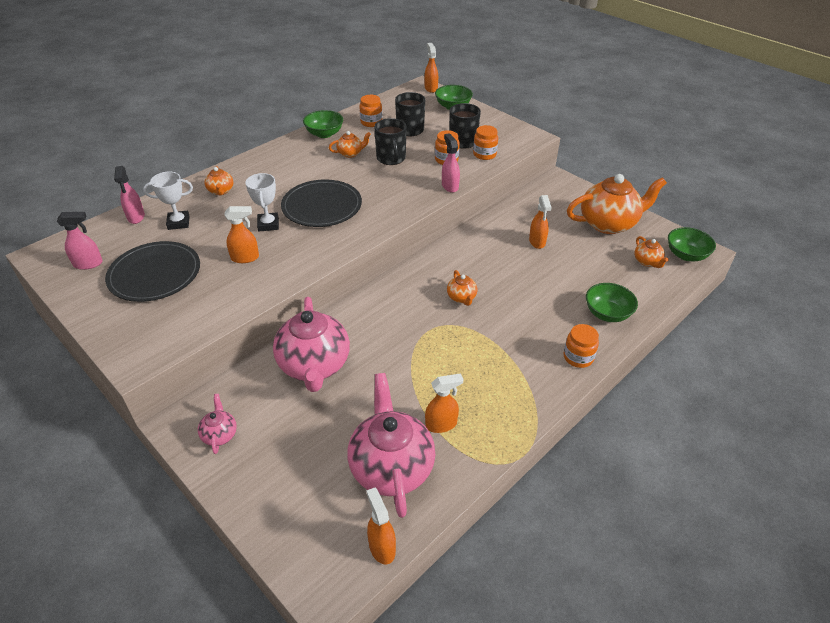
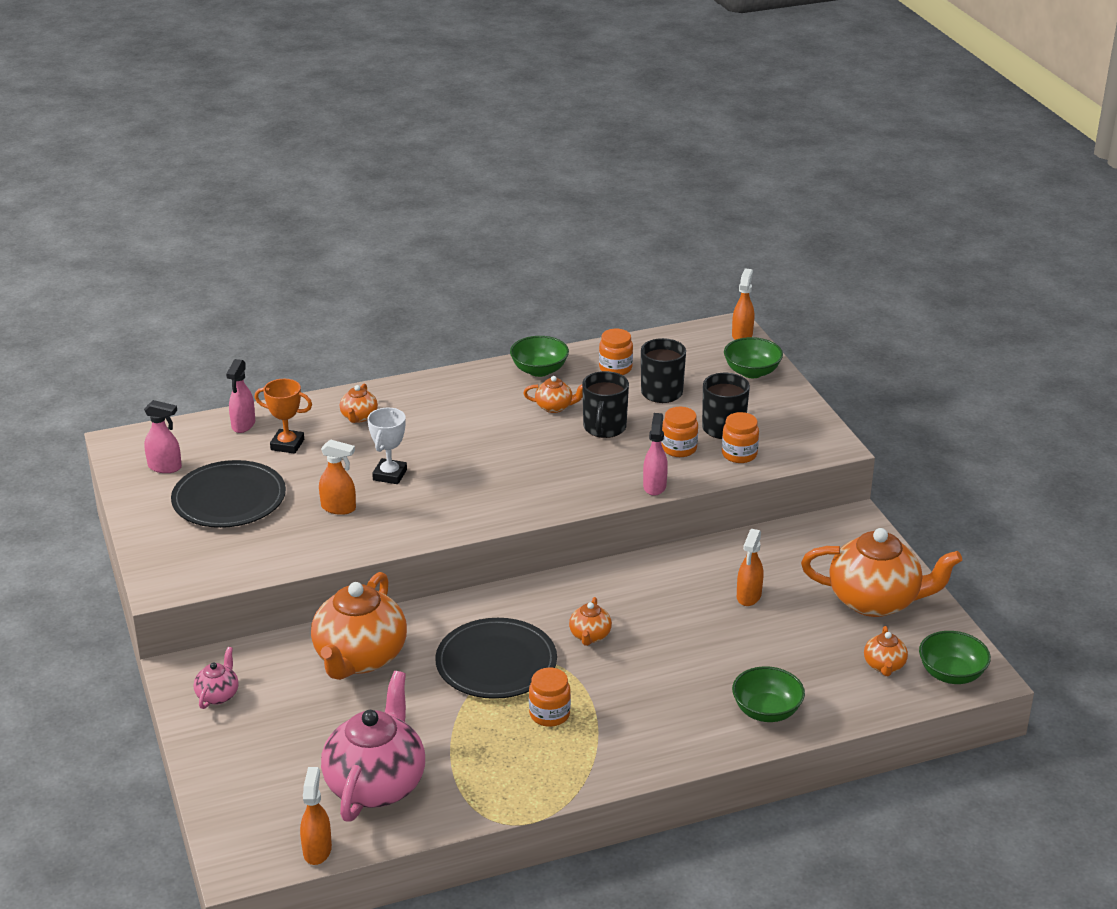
camera: 25 degrees right, 10 degrees down
white trophy [143,172,193,230] -> orange trophy [254,379,312,454]
pink teapot [273,297,350,392] -> orange teapot [311,572,407,680]
black plate [281,179,362,227] -> black plate moved to [435,618,557,699]
orange spray bottle [425,373,463,433] -> none
orange jar [563,324,599,368] -> orange jar moved to [529,668,571,727]

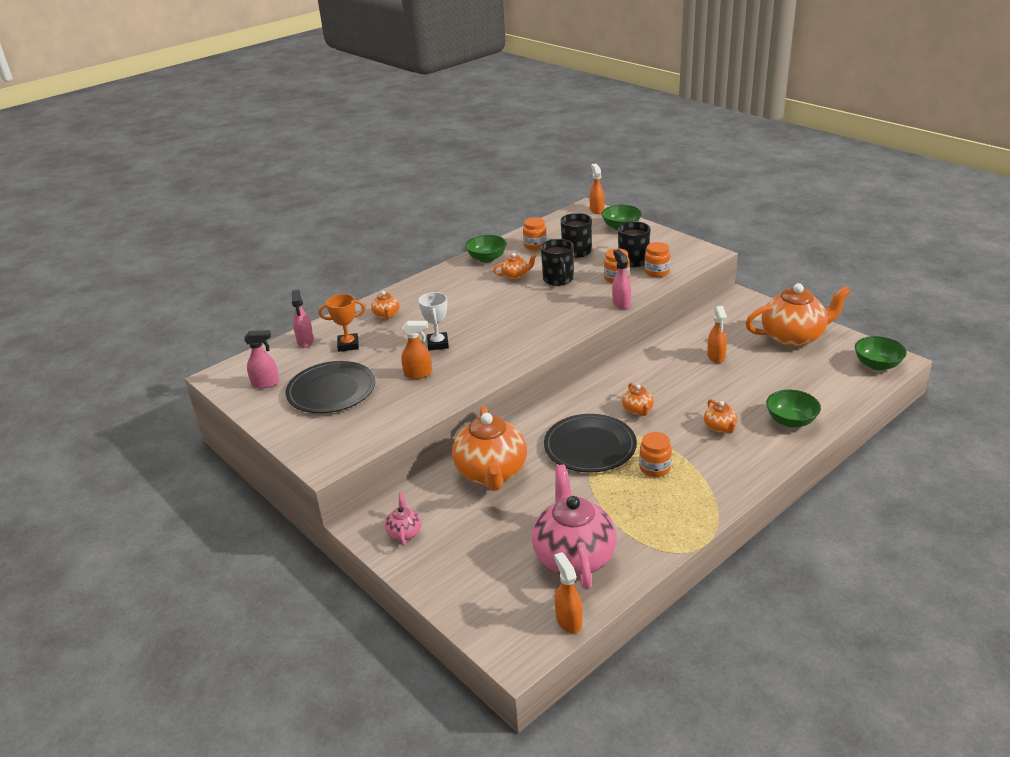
camera: 20 degrees left, 0 degrees up
orange teapot [864,626,908,676] -> orange teapot moved to [704,399,737,434]

